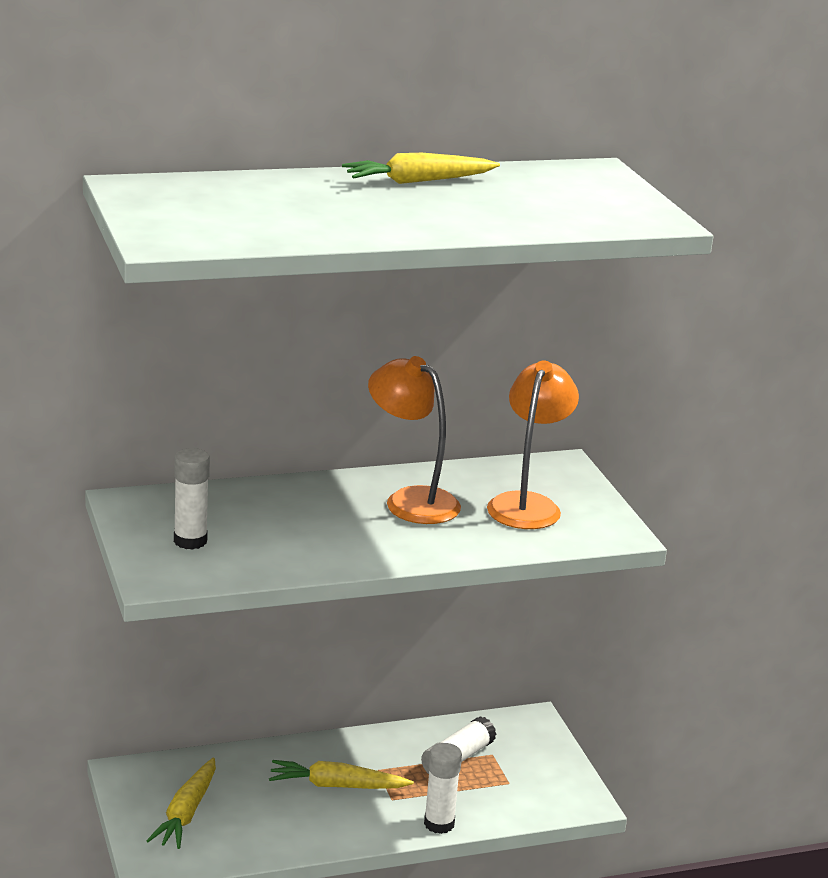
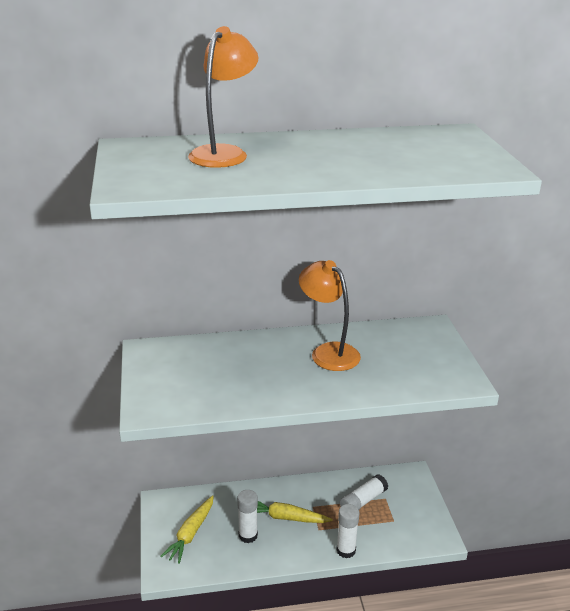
camera: 10 degrees right, 5 degrees up
white glue stick [174,448,210,550] -> white glue stick moved to [237,490,258,543]
yellow carrot [342,153,500,184] -> none
orange lamp [487,361,579,529] -> orange lamp moved to [188,26,259,168]

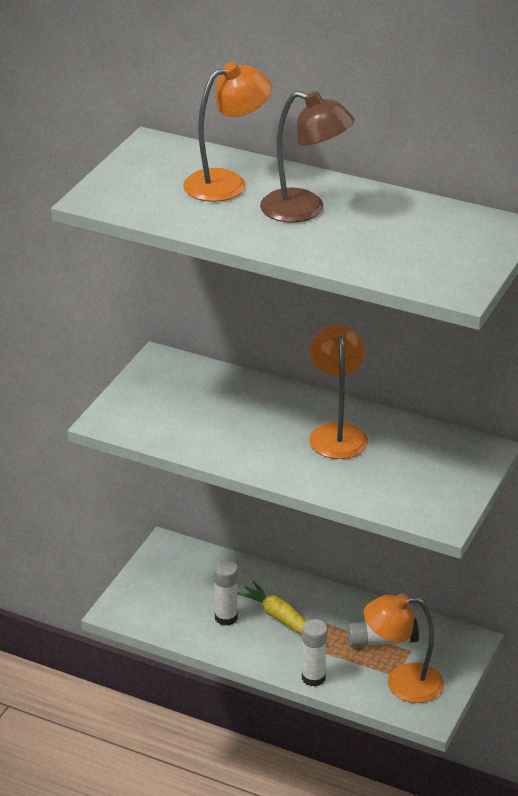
camera: 35 degrees right, 5 degrees up
yellow carrot [160,495,214,564] -> none
none -> brown lamp [260,91,355,223]
none -> orange lamp [364,593,444,703]

